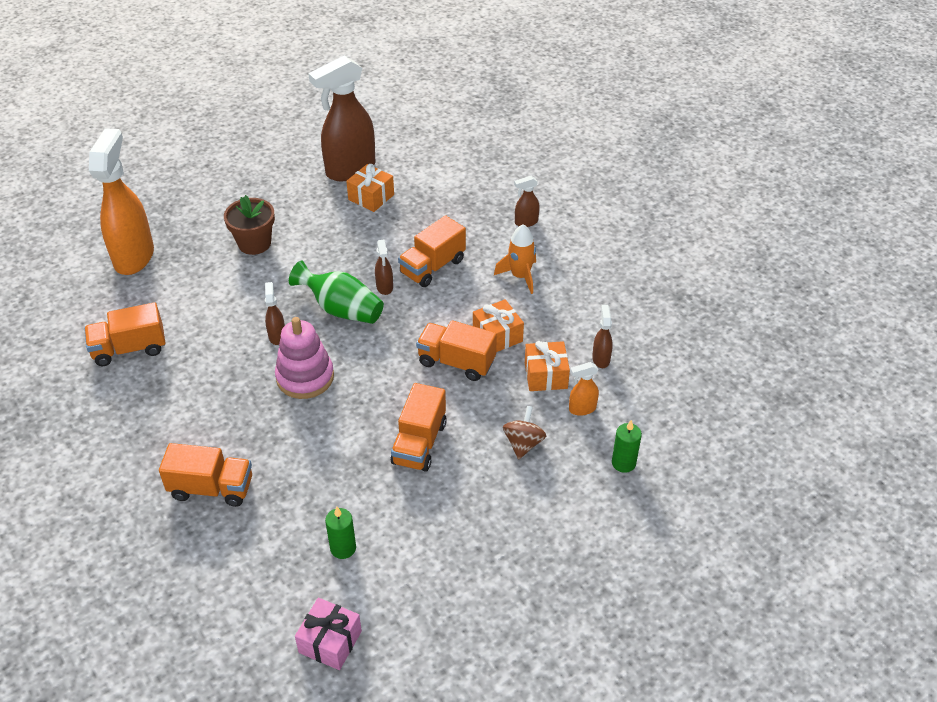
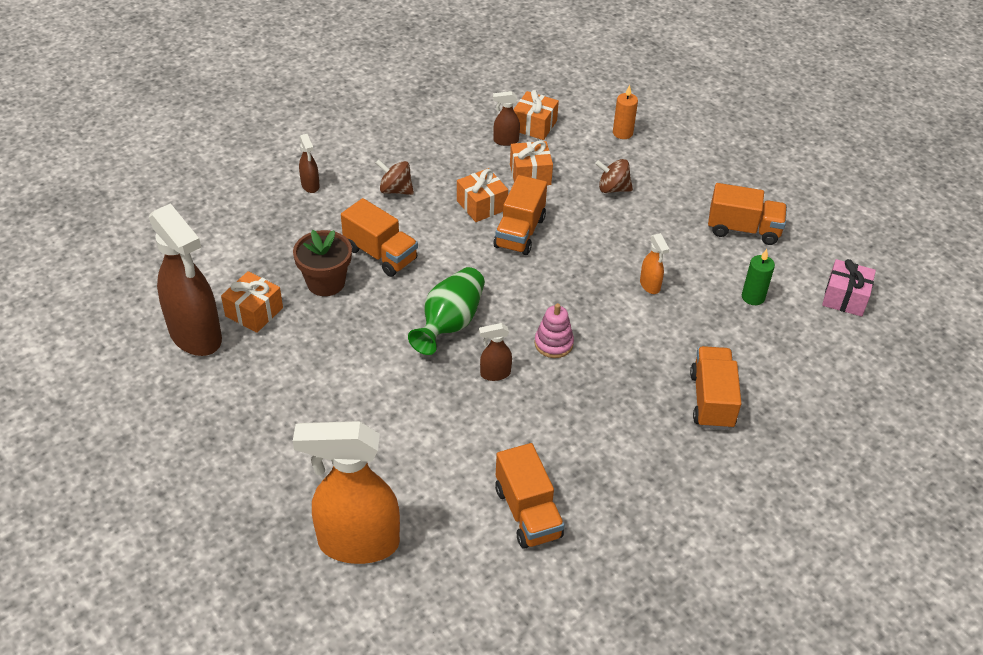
camera: 95 degrees left, 0 degrees up
brown flower pot [224,195,275,255] -> brown flower pot moved to [293,230,352,296]
pink stacking toy [275,317,334,399] -> pink stacking toy [534,303,574,358], size x0.63
brown spray bottle [375,240,393,295] -> none
orange truck [391,383,447,472] -> orange truck moved to [708,183,787,245]
orange rocket [494,224,536,294] -> brown spinning top [376,159,414,195]
orange spray bottle [569,362,599,416] -> orange spray bottle moved to [640,233,669,294]
green candle [612,420,642,473] -> orange candle [613,85,638,139]
none -> orange gift [513,90,559,140]

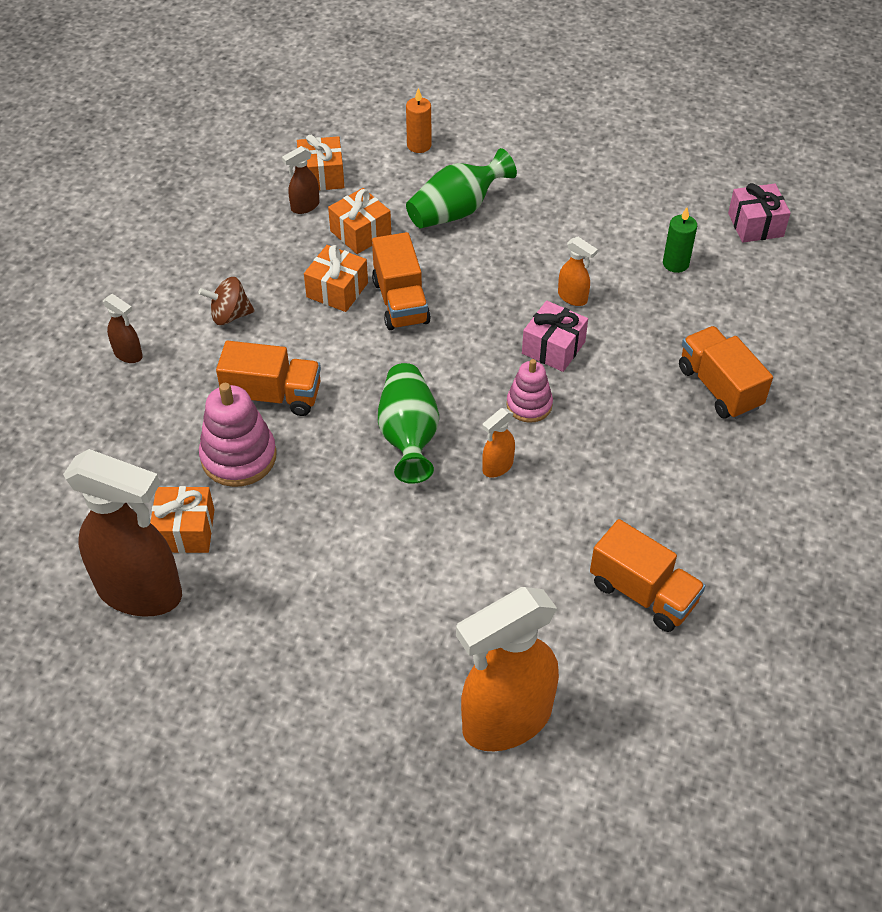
camera: 30 degrees left, 5 degrees up
brown flower pot [293,230,352,296] -> pink stacking toy [199,383,276,487]
brown spray bottle [479,323,512,381] -> orange spray bottle [482,408,515,478]
brown spinning top [595,159,633,193] -> green vase [406,148,517,228]
orange truck [708,183,787,245] -> none
none -> pink gift [522,301,588,372]

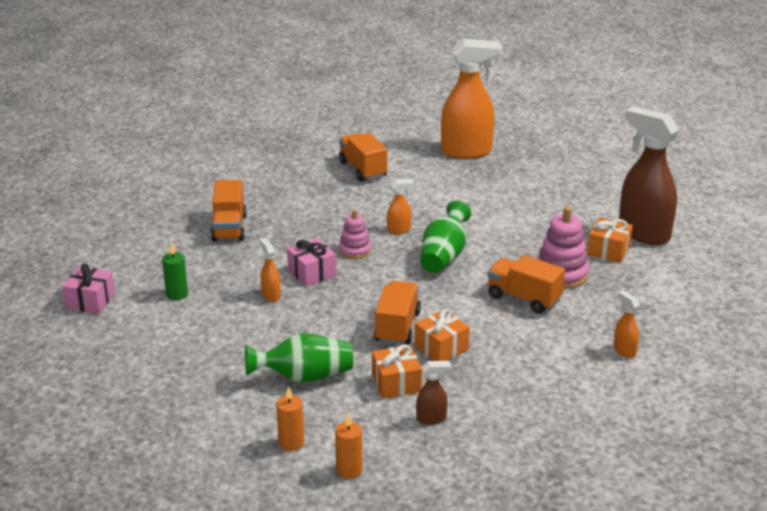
camera: 155 degrees left, 20 degrees down
brown spray bottle [103,294,143,363] -> orange spray bottle [614,290,640,358]
brown spinning top [198,277,255,325] -> none
orange gift [297,135,344,191] -> none
none -> orange candle [335,413,362,479]

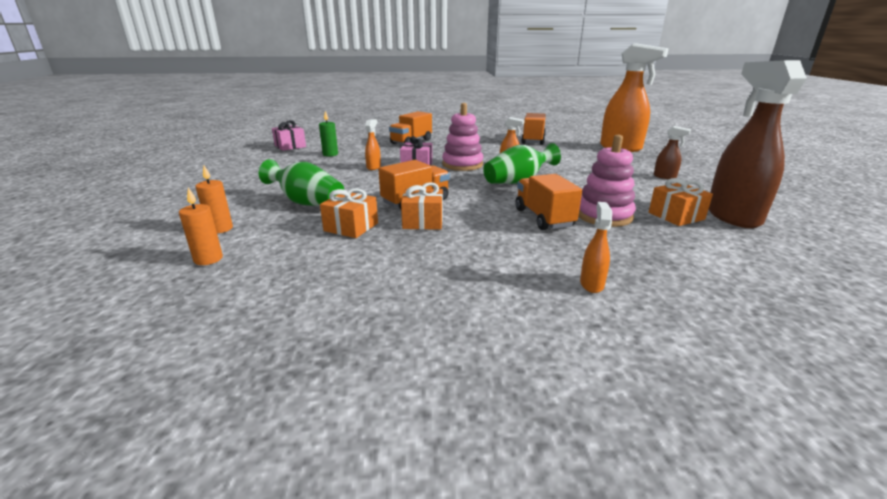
camera: 40 degrees right, 5 degrees down
pink stacking toy [339,209,371,259] -> pink stacking toy [442,103,483,171], size x1.60
brown spray bottle [416,361,451,425] -> brown spray bottle moved to [654,126,691,179]

